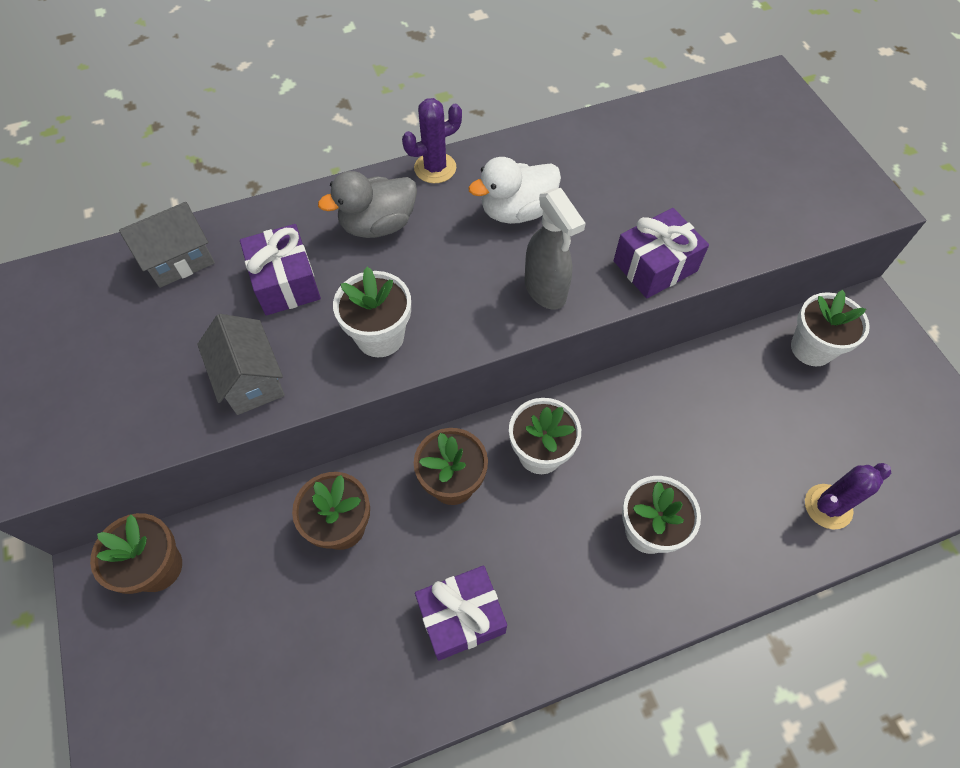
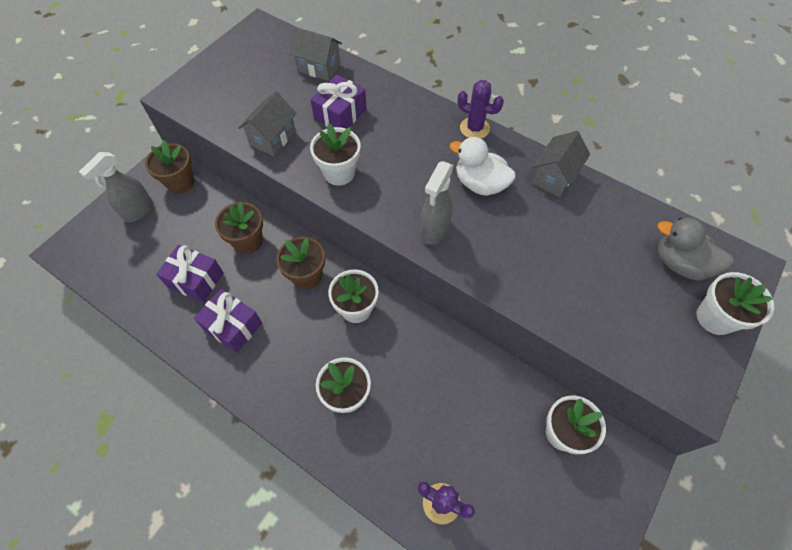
camera: 55 degrees right, 0 degrees up
grey duck [318,171,417,238] -> grey duck moved to [658,218,734,281]
purple gift [614,208,709,298] -> purple gift moved to [156,245,224,303]
none -> grey spray bottle [79,152,153,222]
none -> grey house [532,131,590,197]
none -> white flower pot [697,272,774,335]

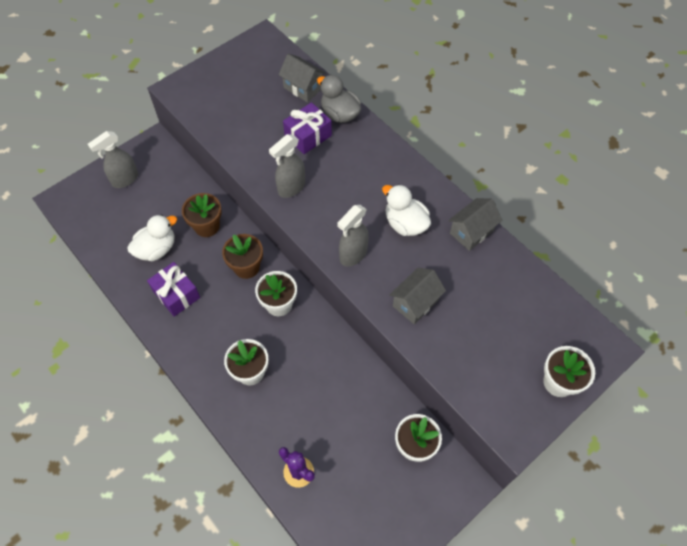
camera: 15 degrees right, 0 degrees up
brown flower pot [145,140,194,194] -> none
purple gift [156,245,224,303] -> white duck [127,214,177,261]
grey house [239,91,296,156] -> grey house moved to [390,268,446,324]
white flower pot [310,123,360,186] -> grey spray bottle [269,134,305,198]
purple cactus [457,80,504,139] -> none
grey duck [658,218,734,281] -> grey duck moved to [317,75,361,123]

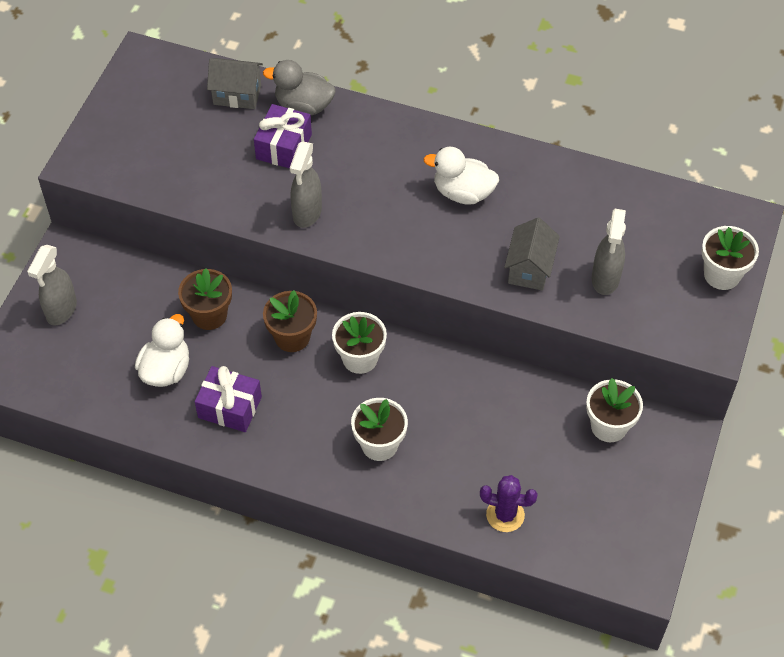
camera: 30 degrees left, 5 degrees down
grey spray bottle [337,205,369,266] -> grey spray bottle moved to [592,209,626,295]
grey house [449,198,502,251] -> none

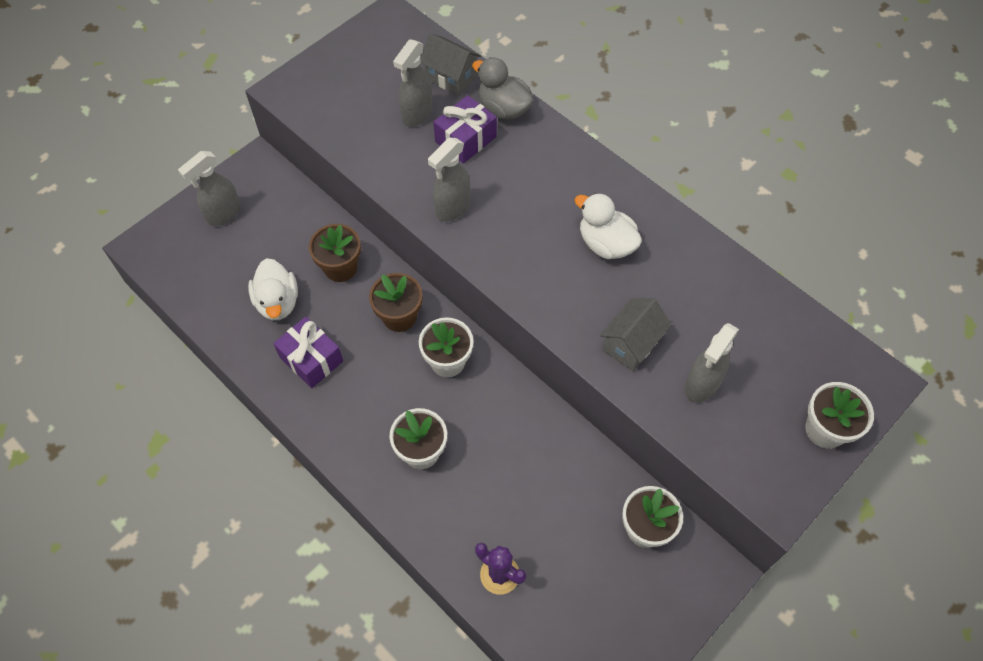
camera: 25 degrees right, 5 degrees up
white duck [135,314,189,387] -> white duck turned 120 degrees clockwise [248,258,298,320]
none -> grey spray bottle [393,39,432,127]

